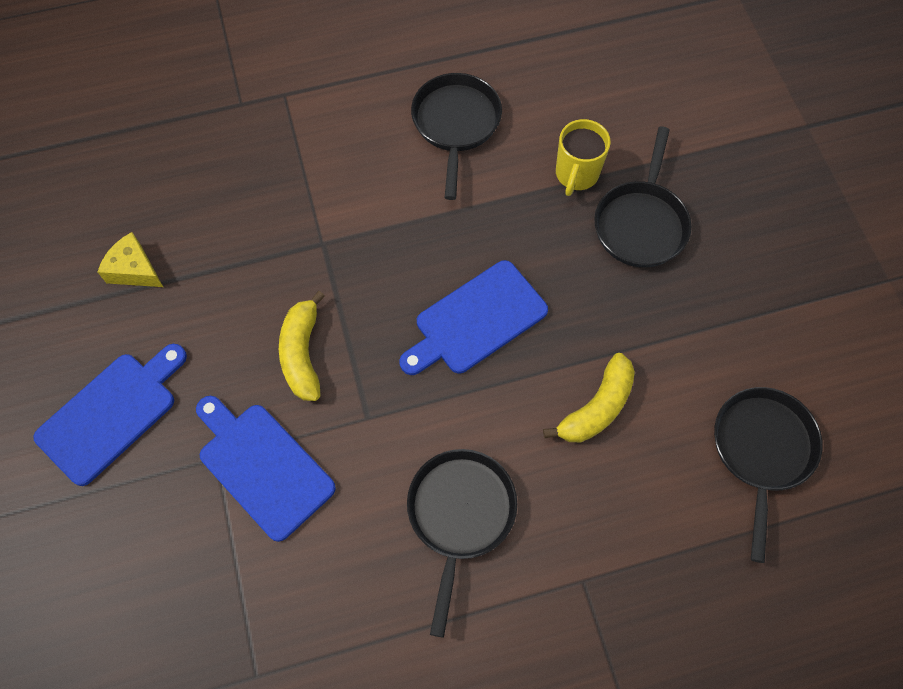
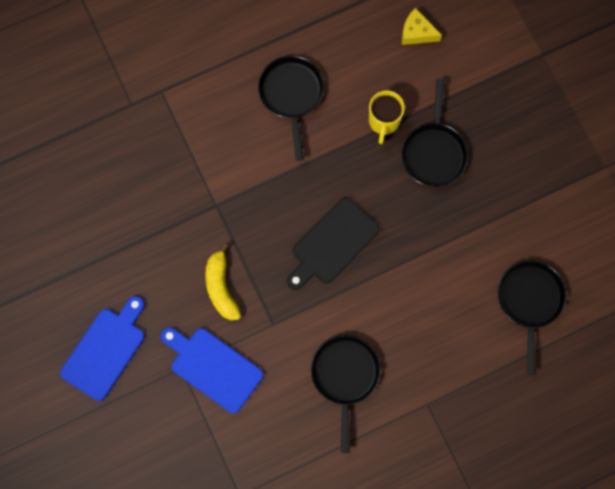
camera: 10 degrees left, 10 degrees up
yellow cheese [98,232,163,287] -> yellow cheese moved to [402,8,442,45]
blue cutting board [399,260,548,375] -> black cutting board [287,197,380,290]
yellow banana [543,353,635,442] -> none

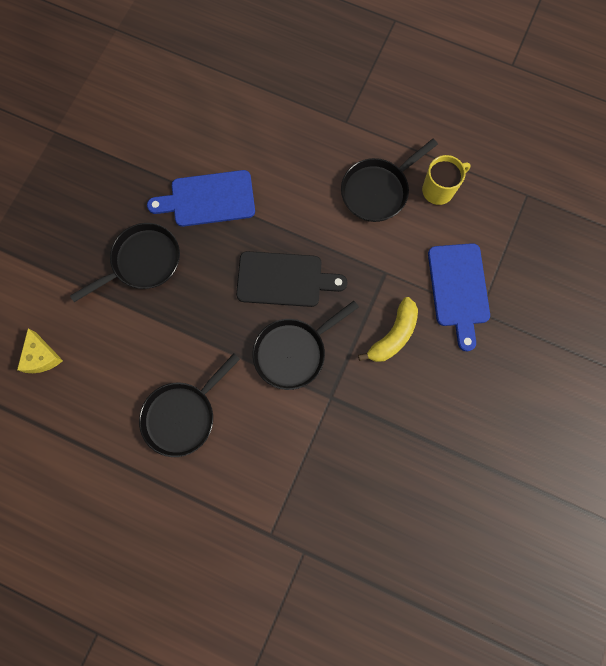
camera: 130 degrees left, 0 degrees up
blue cutting board [60,296,144,401] -> blue cutting board moved to [147,170,255,227]
yellow mug [369,90,405,144] -> yellow mug moved to [422,155,471,205]
black pan [497,260,567,375] -> black pan moved to [252,301,359,390]

